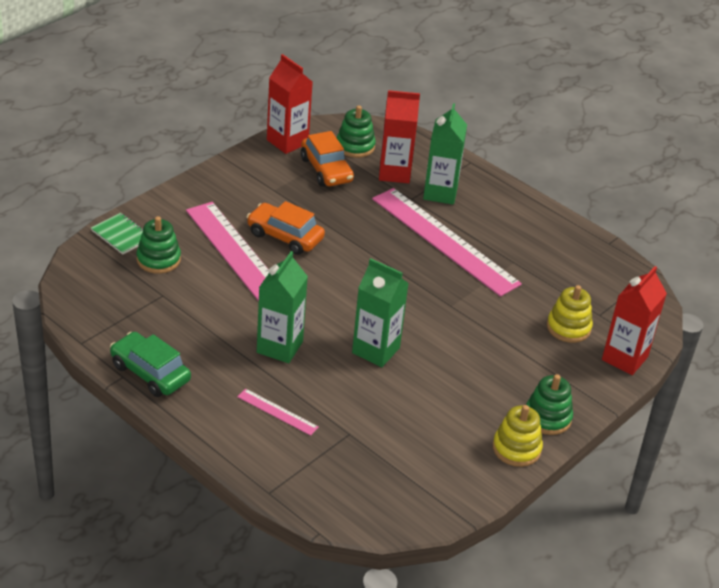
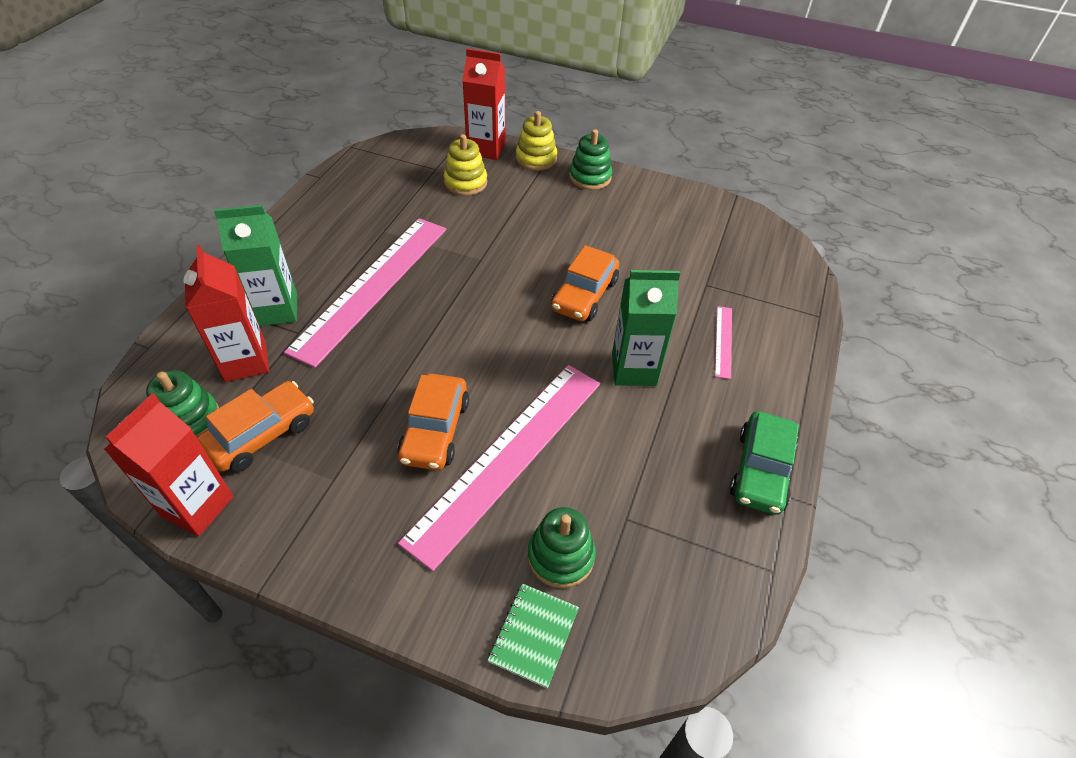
camera: 110 degrees left, 10 degrees up
green carton [352,258,409,367] -> orange car [551,245,619,321]
yellow stacking toy [493,405,543,467] -> yellow stacking toy moved to [516,111,557,171]

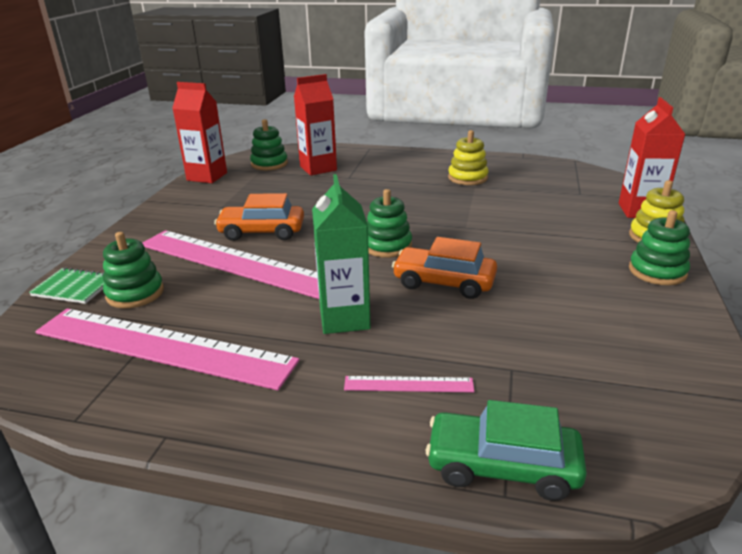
camera: 85 degrees right, 20 degrees down
orange car [197,381,314,472] -> none
green carton [214,205,297,326] -> none
pink ruler [284,218,446,368] -> pink ruler moved to [35,308,300,391]
yellow stacking toy [443,134,487,196] -> yellow stacking toy moved to [448,130,489,185]
green car [730,411,799,515] -> green car moved to [426,400,587,501]
none -> green stacking toy [367,189,412,258]

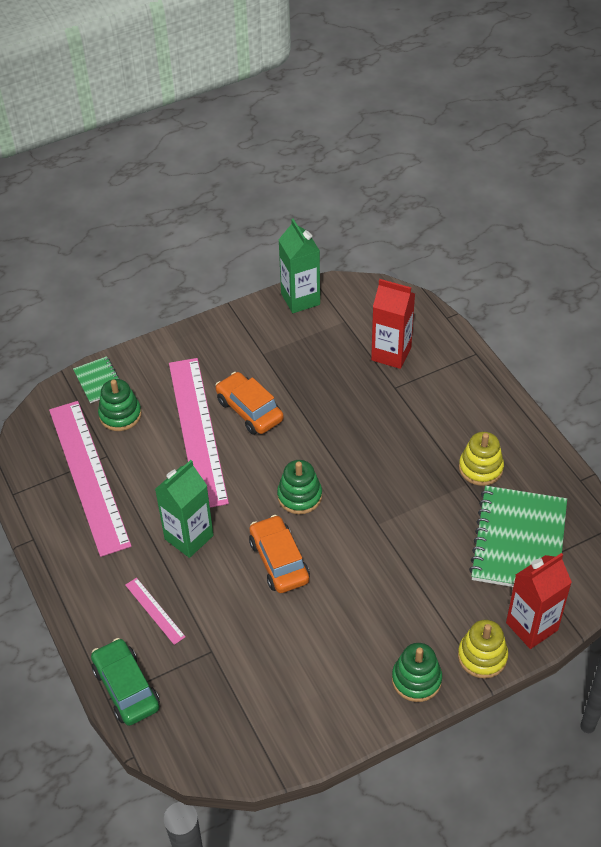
camera: 50 degrees right, 20 degrees up
red carton [172,82,227,183] -> green carton [278,219,320,313]
green stacking toy [250,119,288,171] -> none
none -> green notebook [469,486,567,587]

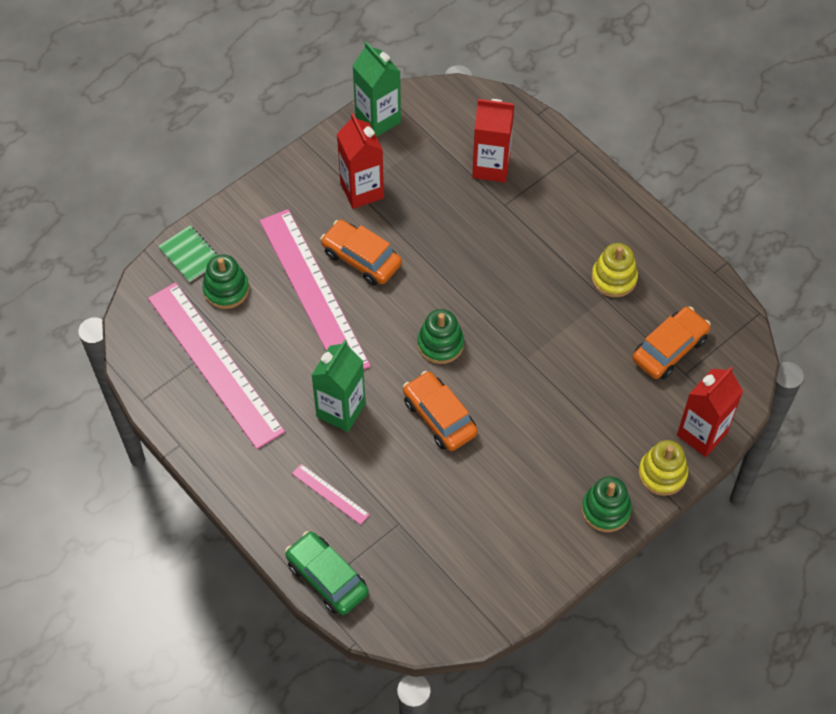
camera: 15 degrees left, 10 degrees up
green notebook [469,486,567,587] -> orange car [632,307,711,379]
none -> red carton [337,113,384,209]

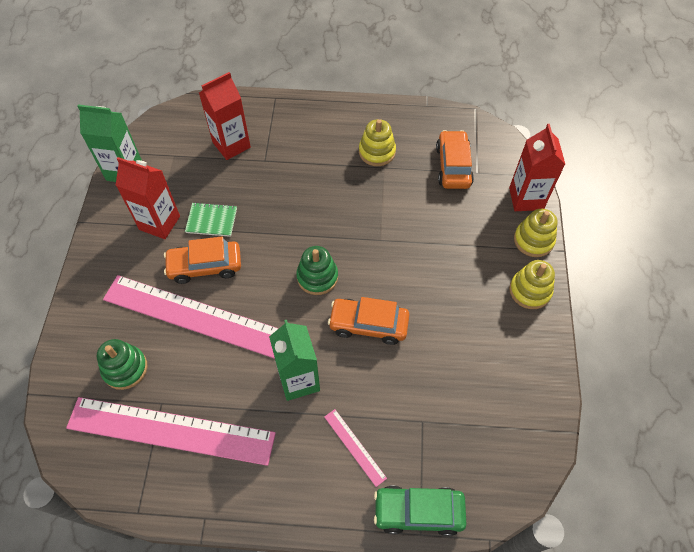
camera: 45 degrees left, 0 degrees up
green notebook [158,225,217,282] -> green notebook moved to [185,203,237,237]
pink ruler [292,464,370,525] -> pink ruler turned 60 degrees clockwise [324,409,387,487]
green stacking toy [582,476,632,532] -> yellow stacking toy [509,260,555,309]

